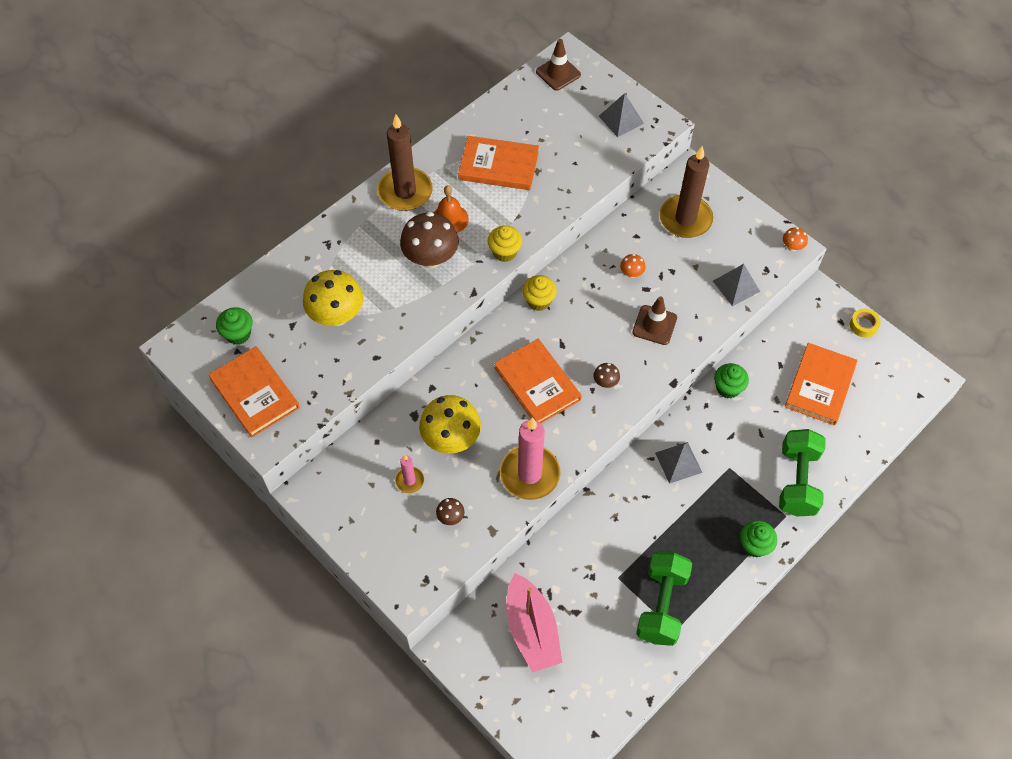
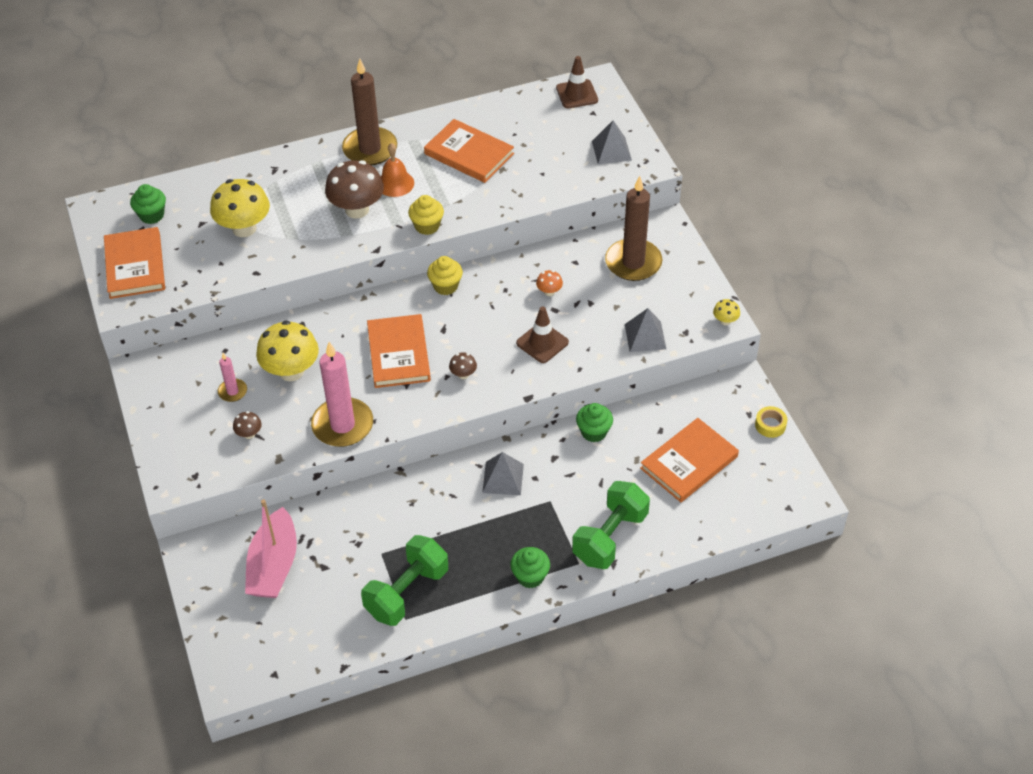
camera: 25 degrees right, 10 degrees down
orange mushroom [783,227,808,251] -> yellow mushroom [713,299,740,325]

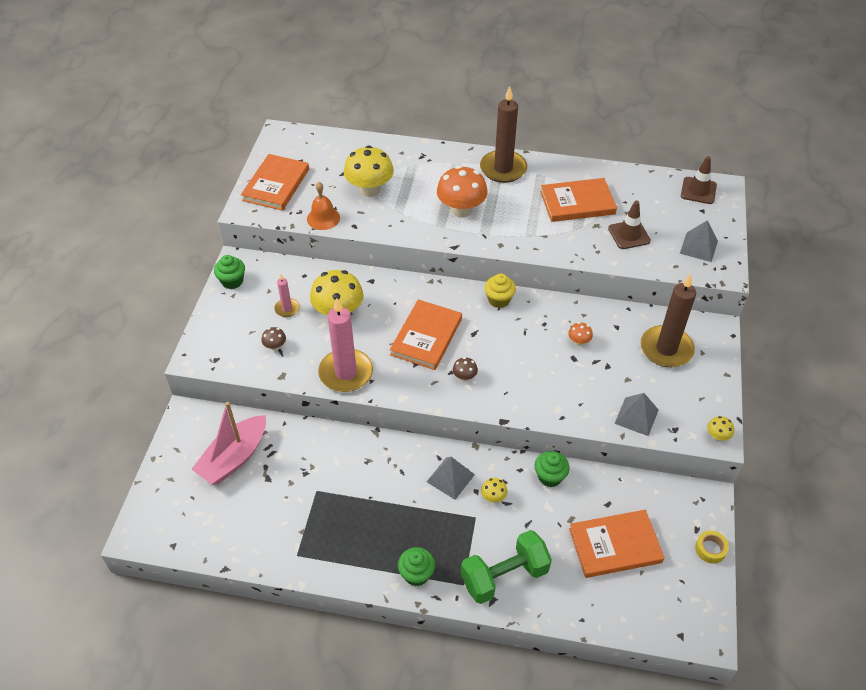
camera: 30 degrees right, 0 degrees up
green cupcake [130,184,166,224] -> green cupcake moved to [214,255,245,289]
brown mushroom [325,160,384,219] -> orange mushroom [437,166,488,217]
green dumbbell [361,535,448,626] -> none
orange bell [381,143,414,197] -> orange bell moved to [307,182,340,230]
yellow cupcake [408,195,444,235] -> none
orange book [424,119,514,183] -> orange book turned 75 degrees counterclockwise [540,178,617,222]
brown traffic cone [516,306,569,363] -> brown traffic cone moved to [608,201,651,249]
none -> yellow mushroom [481,478,507,503]

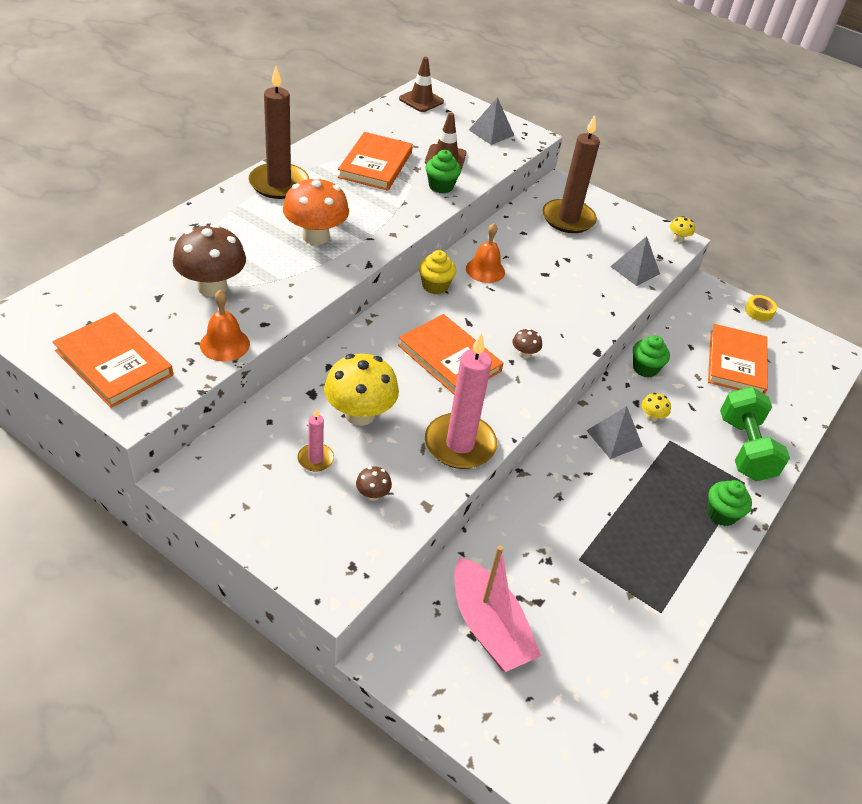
camera: 70 degrees left, 5 degrees down
green cupcake [214,255,245,289] -> green cupcake moved to [426,150,461,194]
yellow mushroom [344,145,394,197] -> brown mushroom [173,224,246,297]
orange mushroom [568,322,593,346] -> none
none -> orange bell [466,223,505,283]

